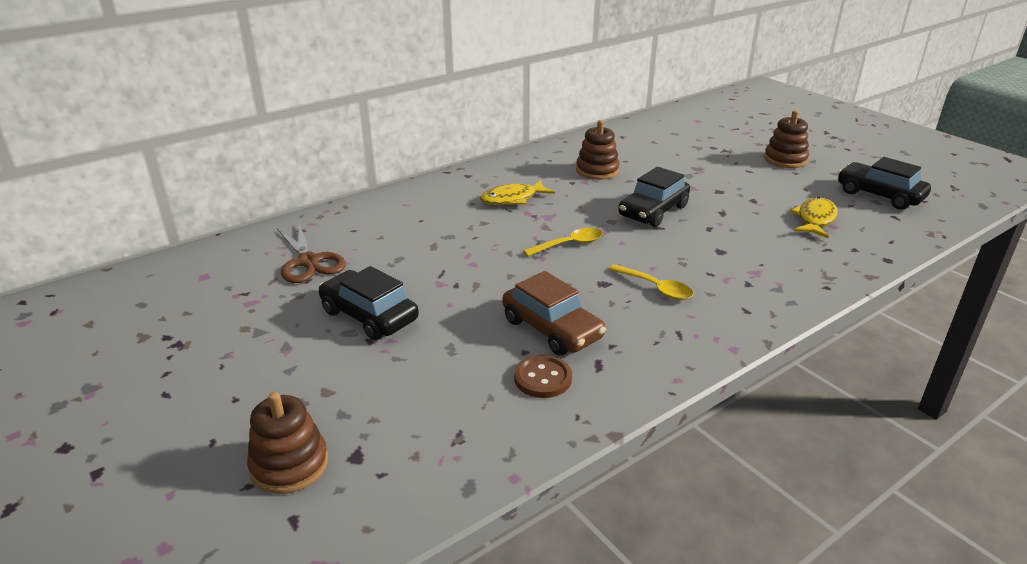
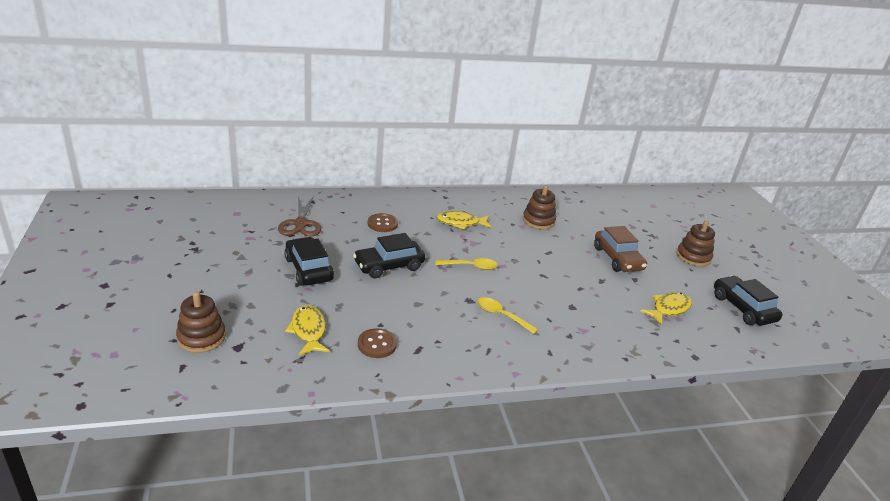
camera: 20 degrees right, 0 degrees up
brown car [503,271,606,355] -> brown car moved to [594,226,647,272]
yellow spoon [609,264,694,300] -> yellow spoon turned 150 degrees clockwise [477,297,538,334]
black car [618,167,690,227] -> black car moved to [353,233,425,278]
none -> yellow fish [285,305,330,355]
none -> brown button [368,213,398,232]

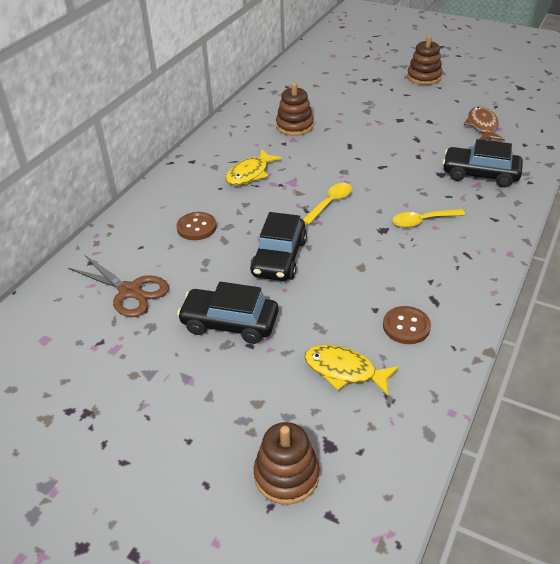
camera: 45 degrees left, 10 degrees up
brown car [594,226,647,272] -> none
yellow fish [640,292,692,325] -> brown fish [464,106,505,141]
black car [714,276,783,326] -> black car moved to [443,139,523,188]

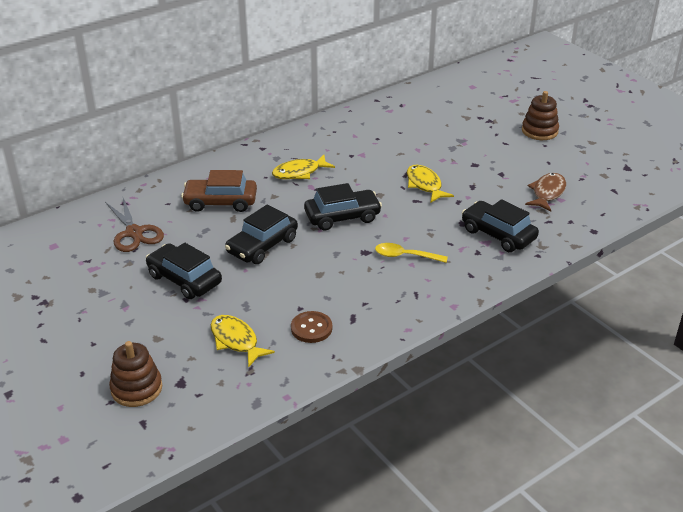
camera: 25 degrees right, 5 degrees down
brown button [176,212,217,240] -> brown car [181,170,257,212]
brown stacking toy [276,83,314,136] -> none
yellow spoon [303,183,352,225] -> black car [304,183,382,231]
none -> yellow fish [407,165,454,203]

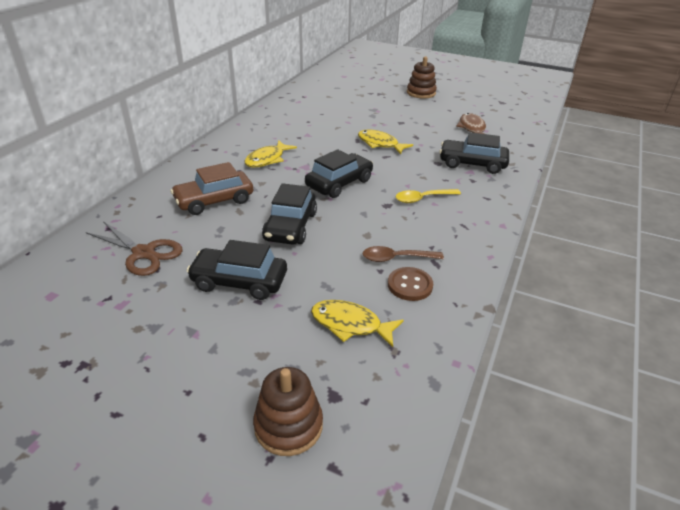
camera: 30 degrees left, 0 degrees up
none -> brown spoon [363,246,444,262]

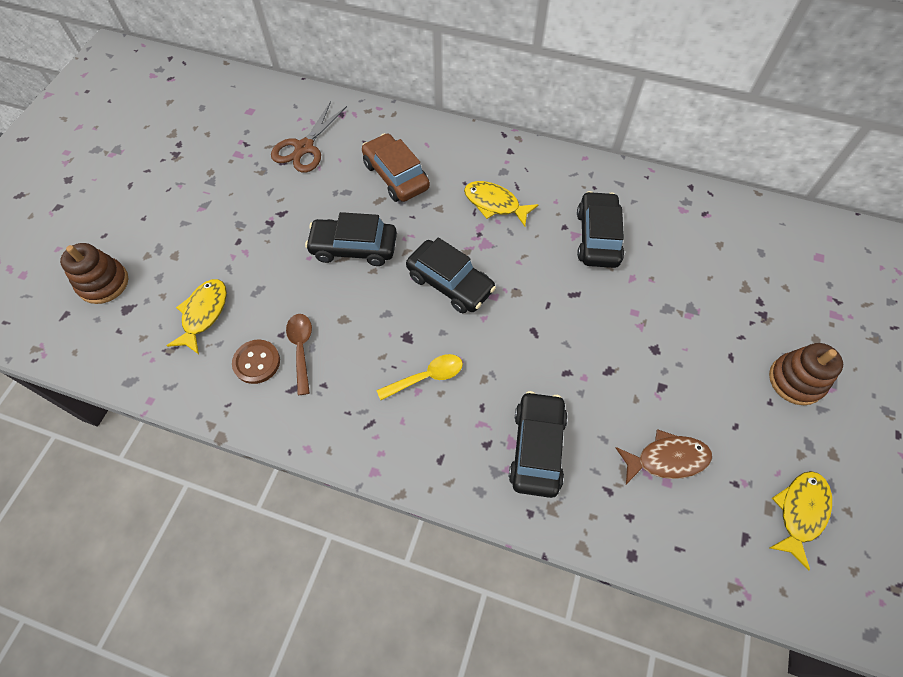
camera: 85 degrees right, 25 degrees up
black car [187,240,287,300] -> black car moved to [577,191,624,268]
yellow fish [358,129,413,154] -> yellow fish moved to [770,471,832,570]
yellow spoon [395,189,461,203] -> yellow spoon turned 90 degrees clockwise [377,354,463,400]

